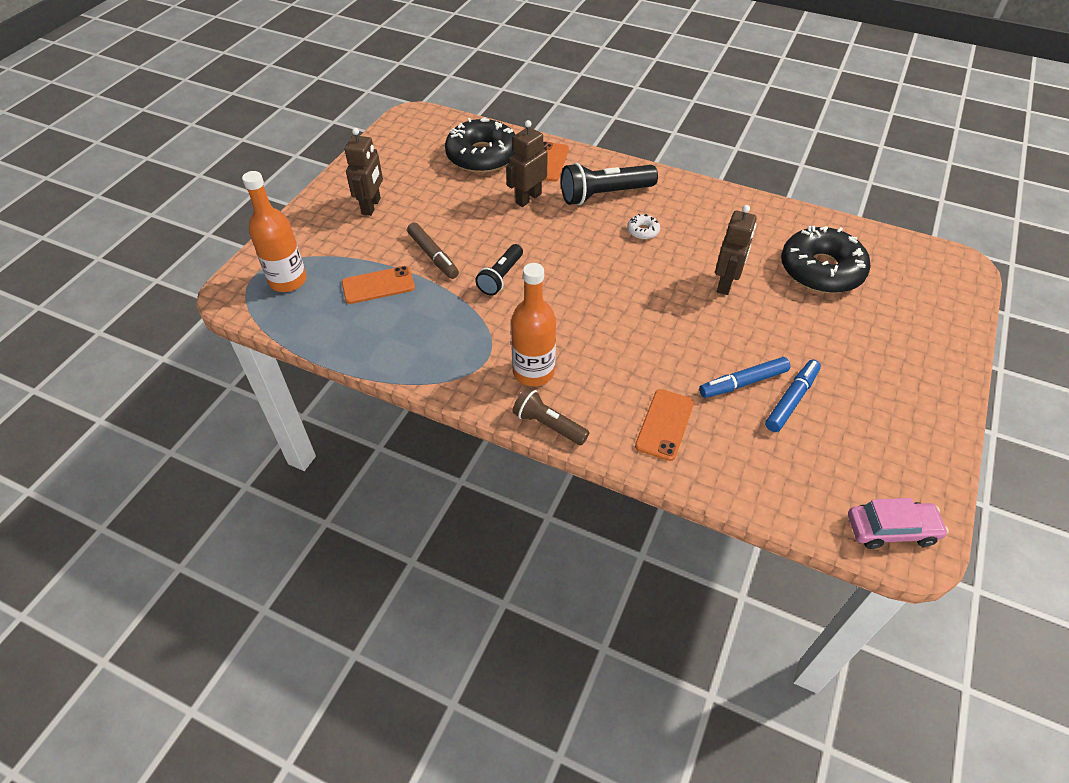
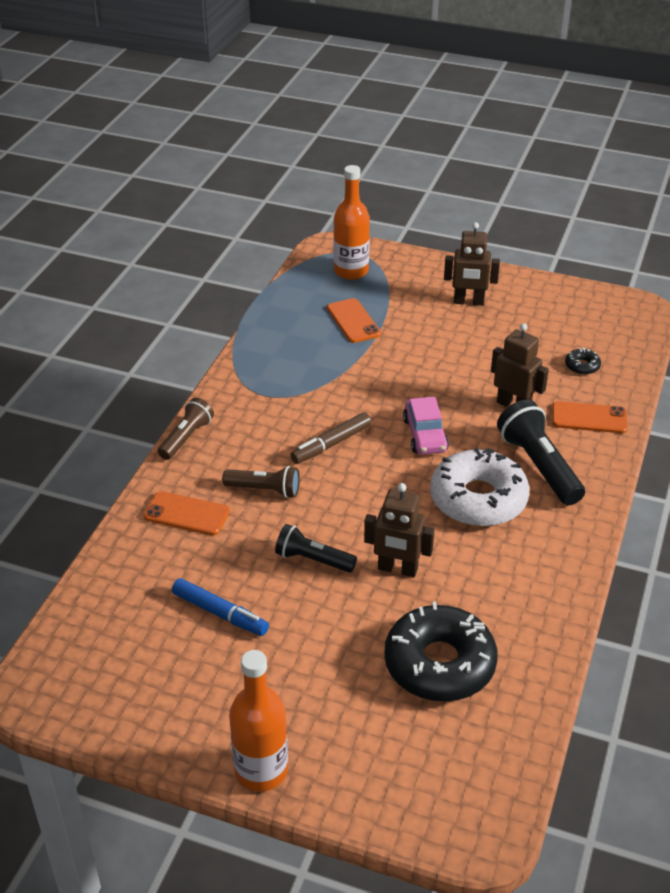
camera: 85 degrees right, 10 degrees down
brown marker [407,223,459,279] -> brown marker moved to [290,413,372,464]
black donut [445,117,515,173] -> black donut [565,348,601,375], size x0.41
black flashlight [475,244,523,296] -> black flashlight moved to [275,524,357,573]
orange bottle [511,263,556,386] -> orange bottle moved to [229,650,288,792]
white donut [627,214,660,240] -> white donut [430,447,529,527], size x2.45
blue marker [699,357,790,398] -> none
pink car [848,498,949,549] -> pink car moved to [403,397,449,454]
none -> brown flashlight [222,466,300,498]

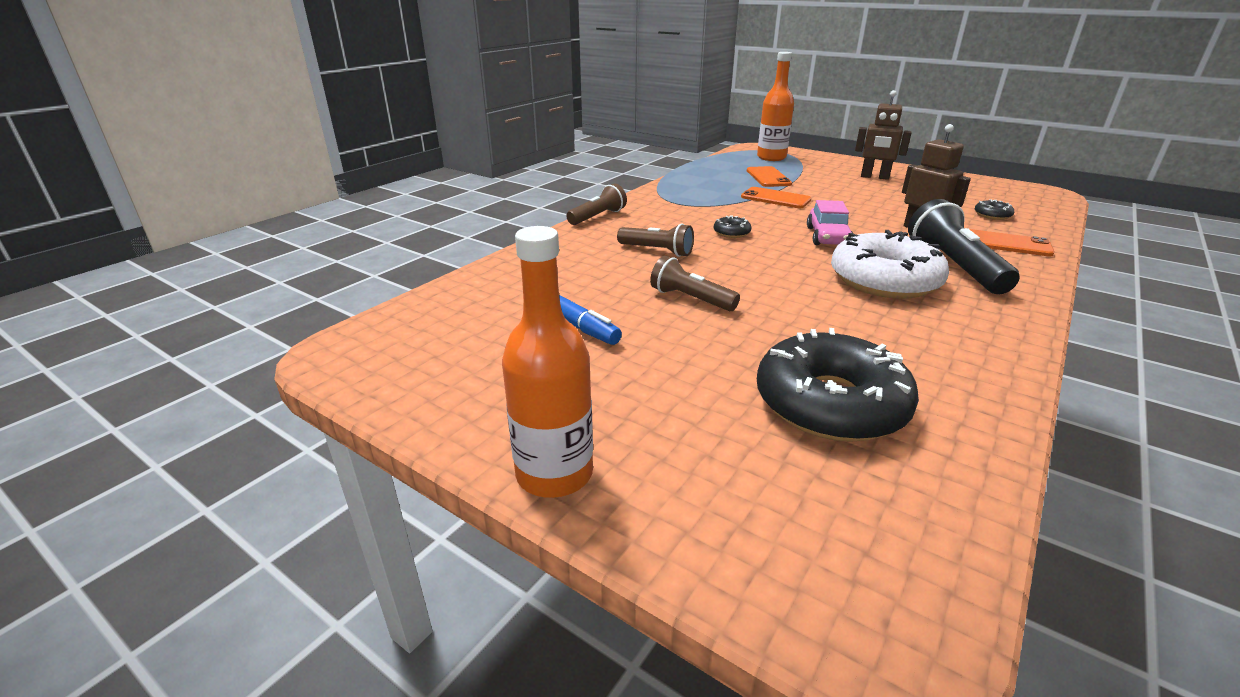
camera: 15 degrees right, 10 degrees down
orange phone [144,491,230,535] -> orange phone moved to [741,187,811,208]
black flashlight [275,524,357,573] -> brown flashlight [650,256,740,311]
brown marker [290,413,372,464] -> black donut [714,215,752,238]
brown robot [364,483,435,577] -> none

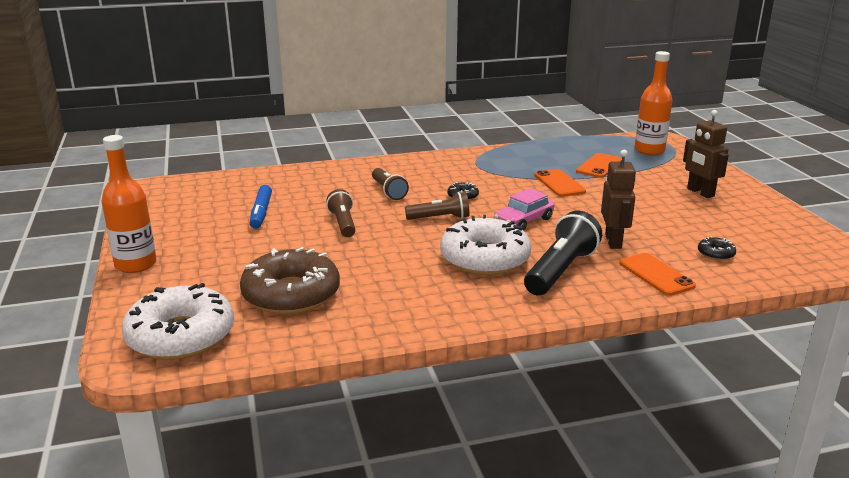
camera: 40 degrees right, 5 degrees down
brown flashlight [566,184,627,225] -> brown flashlight moved to [405,192,470,220]
black donut [757,328,919,442] -> brown donut [240,247,340,314]
none -> white donut [122,283,234,360]

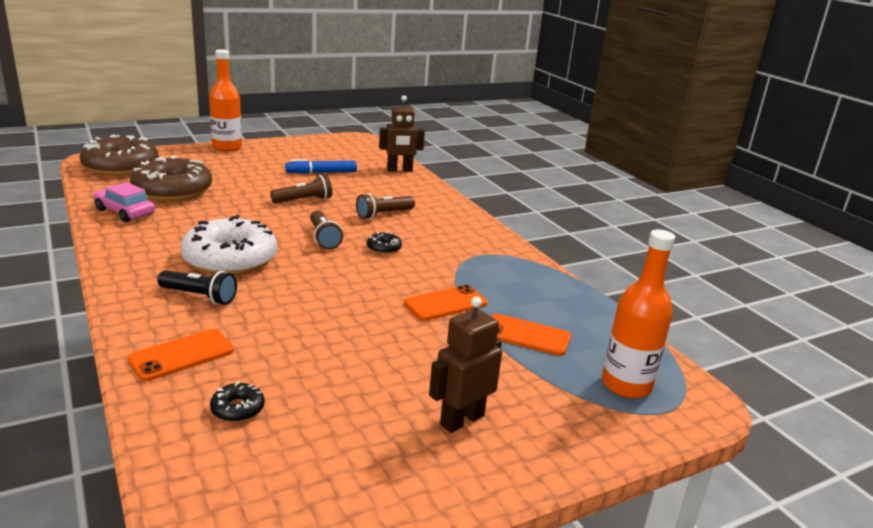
camera: 75 degrees right, 0 degrees up
white donut [122,283,234,360] -> brown donut [80,135,158,176]
pink car [494,188,554,231] -> pink car moved to [93,182,155,222]
black flashlight [524,211,602,295] -> black flashlight [157,270,237,305], size x0.63
brown robot [601,150,636,249] -> brown robot moved to [379,95,425,172]

